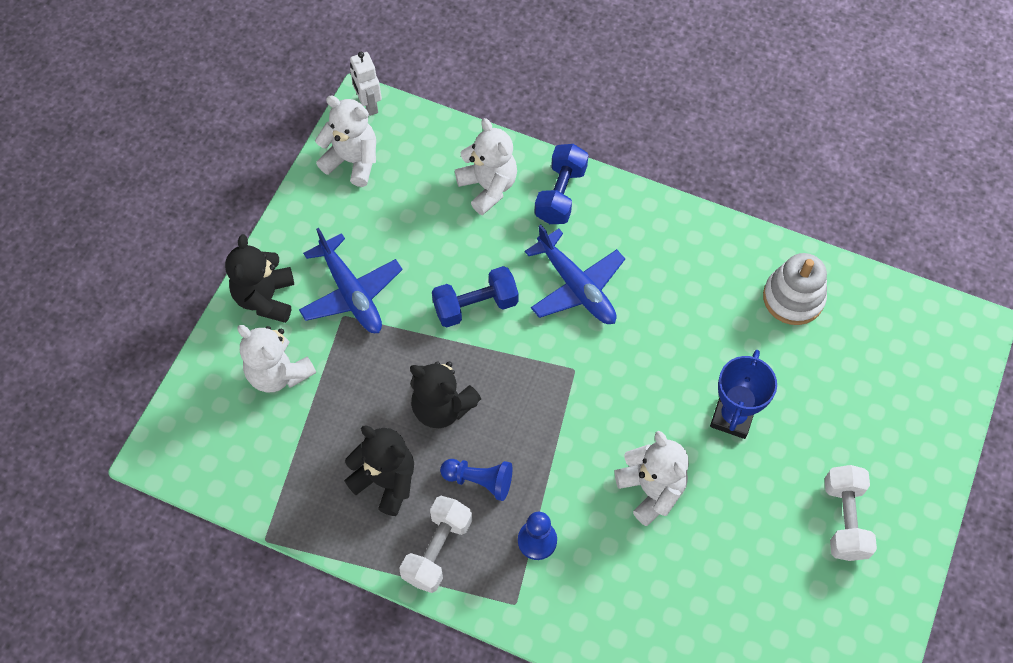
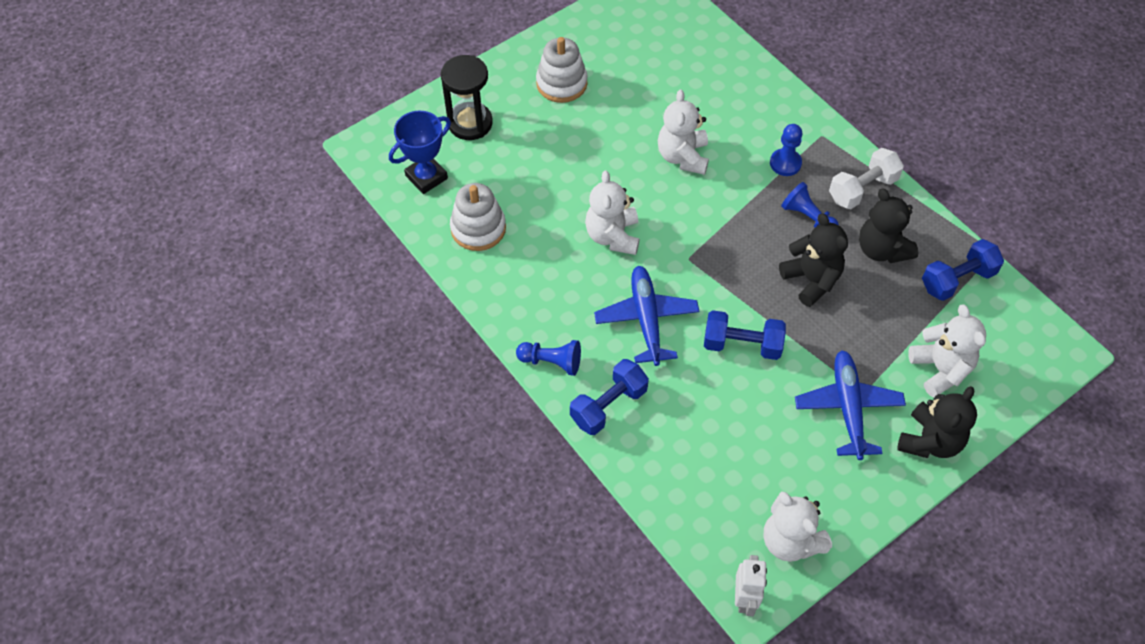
camera: 150 degrees left, 5 degrees down
white teddy bear [455,118,517,215] -> white teddy bear moved to [585,171,639,255]
blue trophy [710,350,777,439] -> blue trophy moved to [389,111,451,194]
white dumbbell [824,465,877,561] -> white stacking toy [536,37,588,103]
none -> black hourglass [441,55,493,140]
none -> blue pawn [516,340,581,376]
none -> blue dumbbell [922,239,1004,301]

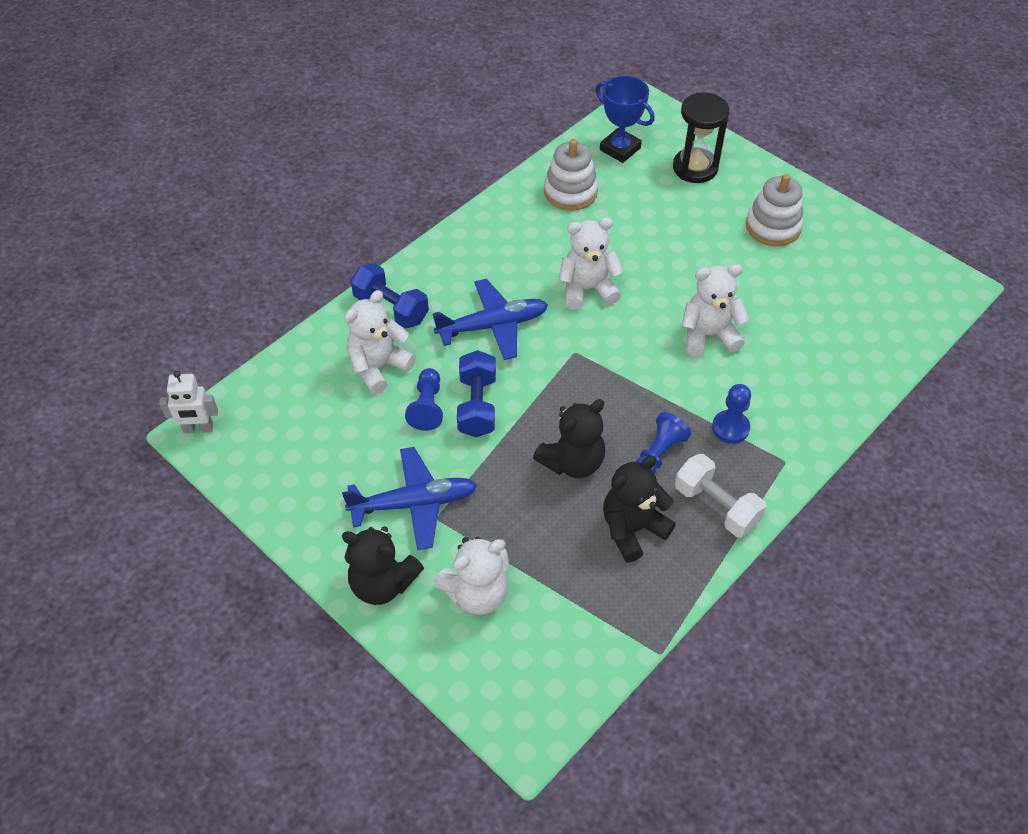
camera: 80 degrees right, 5 degrees down
blue pawn [516,340,581,376] -> blue pawn moved to [405,368,443,431]
white teddy bear [764,492,832,562] -> white teddy bear moved to [344,290,416,394]
blue dumbbell [922,239,1004,301] -> none

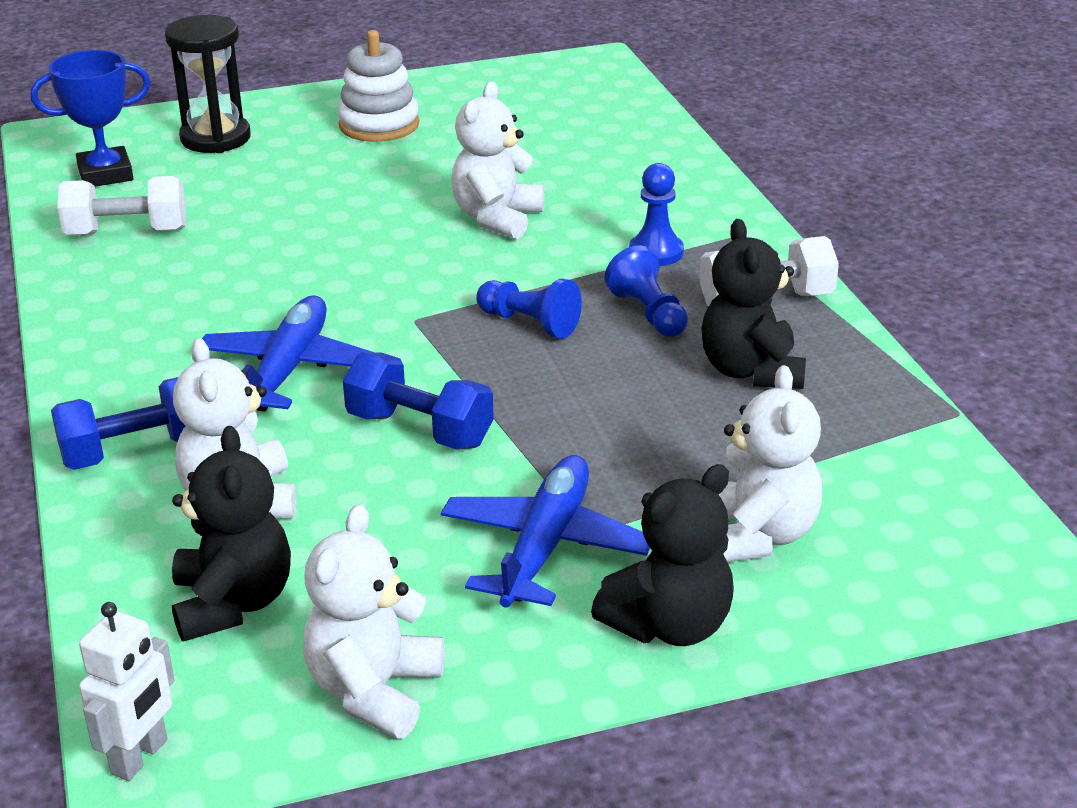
camera: 60 degrees left, 20 degrees down
blue pawn [405,368,443,431] -> blue pawn moved to [476,279,582,339]
black teddy bear [533,399,605,478] -> black teddy bear moved to [172,426,291,642]
white stacking toy [544,139,598,211] -> white dumbbell [57,176,186,236]
white teddy bear [559,217,624,310] -> white teddy bear moved to [303,504,444,739]

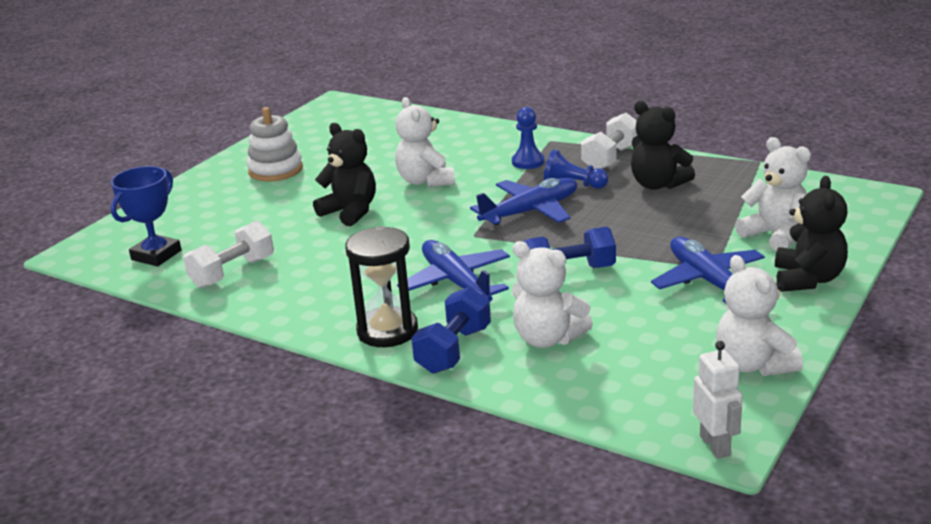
camera: 40 degrees left, 5 degrees down
black hourglass [165,15,251,153] -> black hourglass moved to [345,226,418,347]
black teddy bear [172,426,291,642] -> black teddy bear moved to [313,123,376,226]
blue pawn [476,279,582,339] -> blue plane [470,178,577,225]

